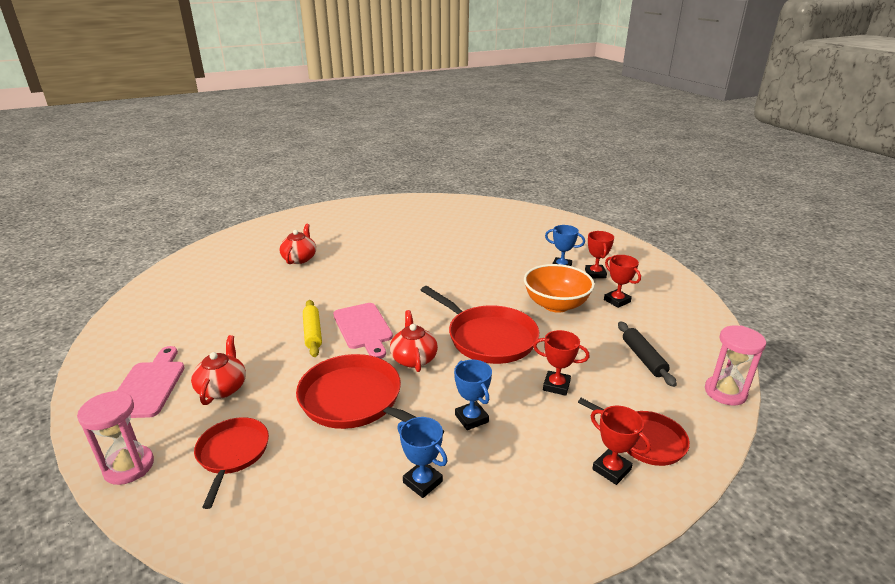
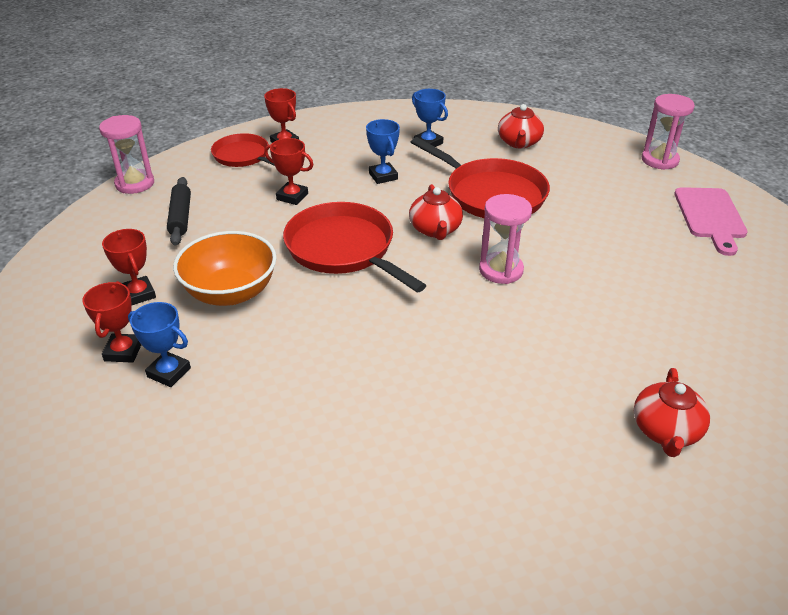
camera: 175 degrees left, 10 degrees up
red teapot [191,335,246,405] -> red teapot moved to [498,104,544,149]
red pan [194,417,269,509] -> none
yellow rolling pin [303,300,322,357] -> none
pink cutting board [333,303,393,359] -> pink hourglass [479,194,532,284]

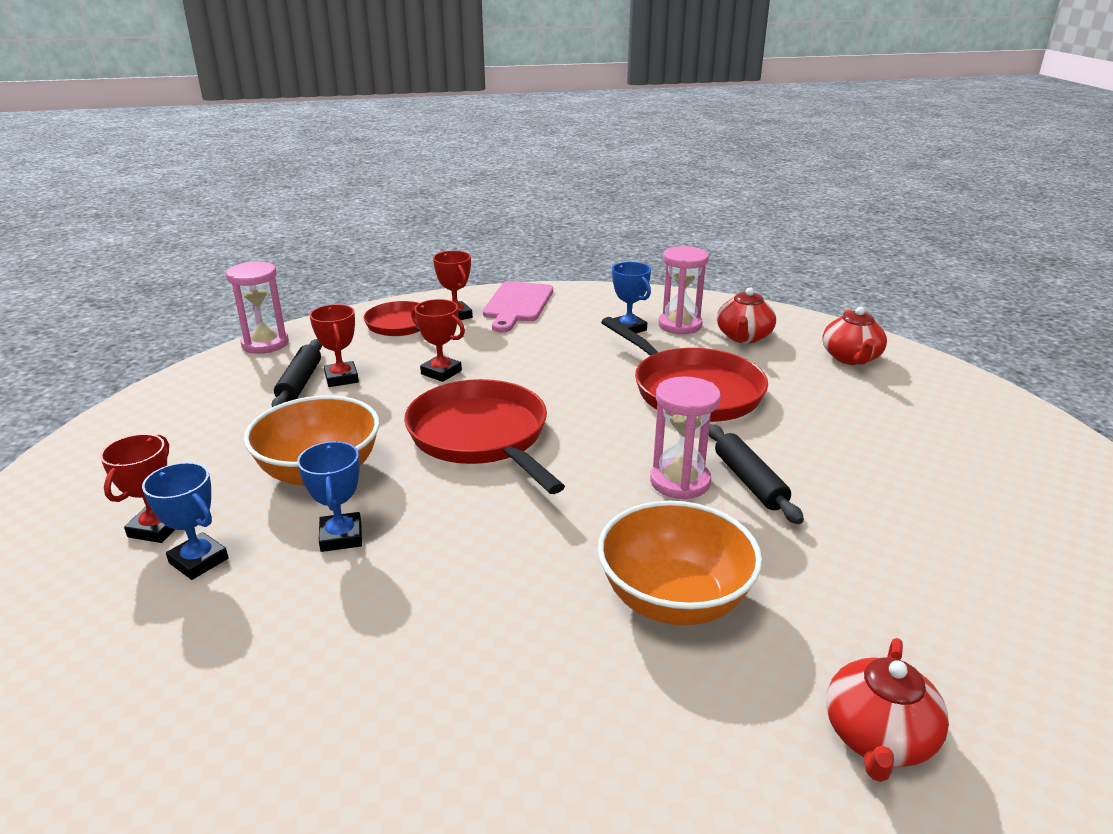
camera: 10 degrees right, 10 degrees down
red trophy [102,229,156,305] -> red trophy moved to [309,304,359,387]
blue trophy [366,119,400,184] -> blue trophy moved to [297,441,362,552]
red teapot [409,184,463,240] -> red teapot moved to [822,307,887,365]
pink hourglass [642,94,695,170] -> pink hourglass moved to [658,246,709,335]
pink cutting board [674,187,748,256] -> pink cutting board moved to [483,281,553,332]
none -> orange bowl [597,501,762,625]
none -> black rolling pin [709,424,804,524]

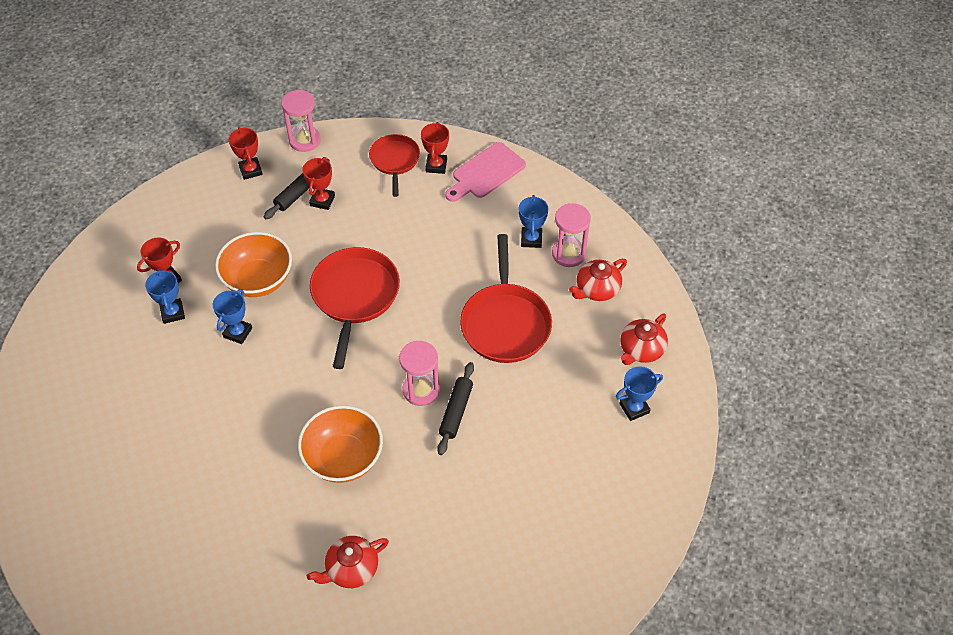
camera: 35 degrees right, 25 degrees up
red trophy [411,299,465,382] -> red trophy moved to [229,127,263,180]
none -> blue trophy [616,366,663,421]

